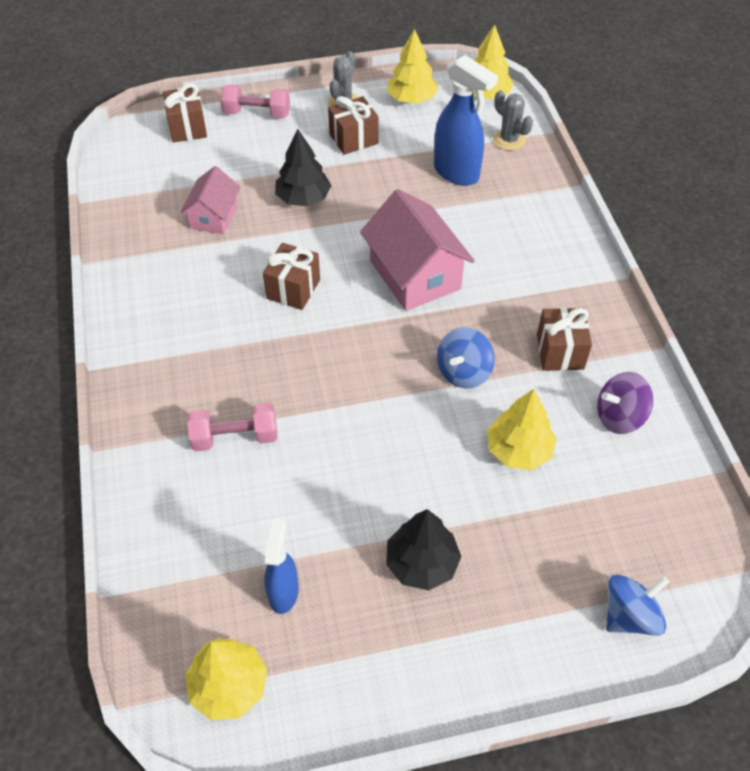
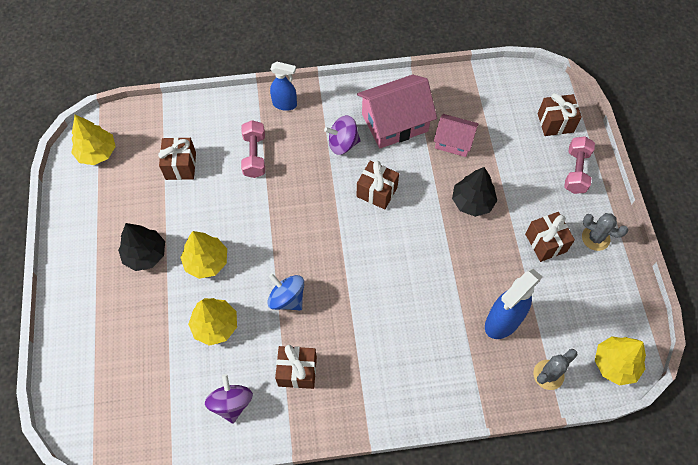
camera: 95 degrees right, 10 degrees up
blue spray bottle [264,519,299,614] -> blue spray bottle moved to [270,62,297,111]
pink house [360,189,475,311] -> pink house moved to [357,75,437,149]
yellow tree [387,29,438,104] -> yellow tree moved to [180,231,227,279]
blue spinning top [606,574,669,636] -> none
none -> brown gift [158,137,196,180]
none -> purple spinning top [324,115,361,155]

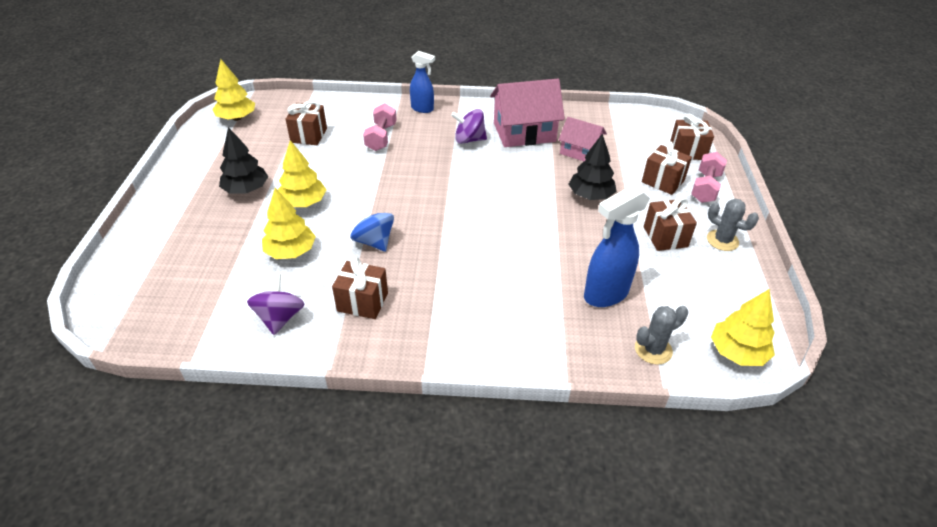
camera: 10 degrees right, 20 degrees down
brown gift [357,161,399,209] -> brown gift moved to [642,141,692,195]

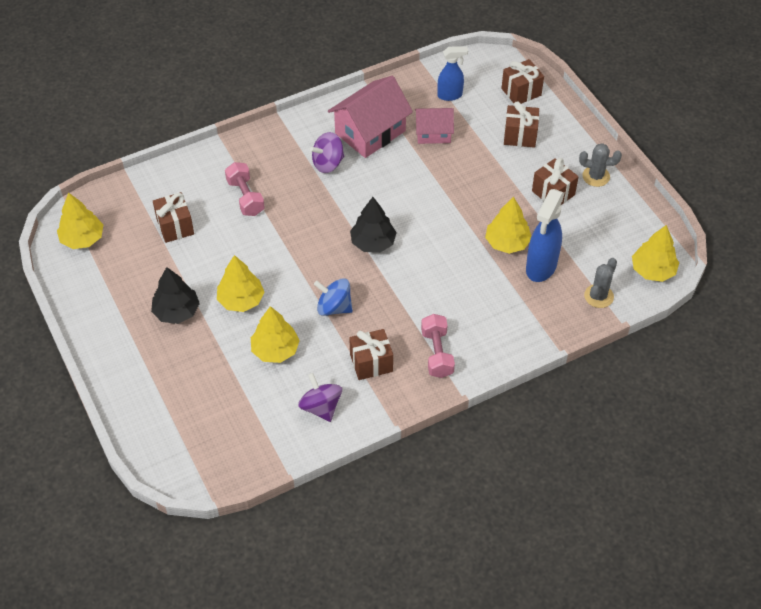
camera: 30 degrees left, 10 degrees up
blue spray bottle [410,51,435,113] -> blue spray bottle moved to [438,46,468,101]
black tree [569,133,617,200] -> black tree moved to [350,197,397,253]
pink dumbbell [691,152,727,203] -> pink dumbbell moved to [421,314,455,378]
none -> yellow tree [485,197,531,254]

